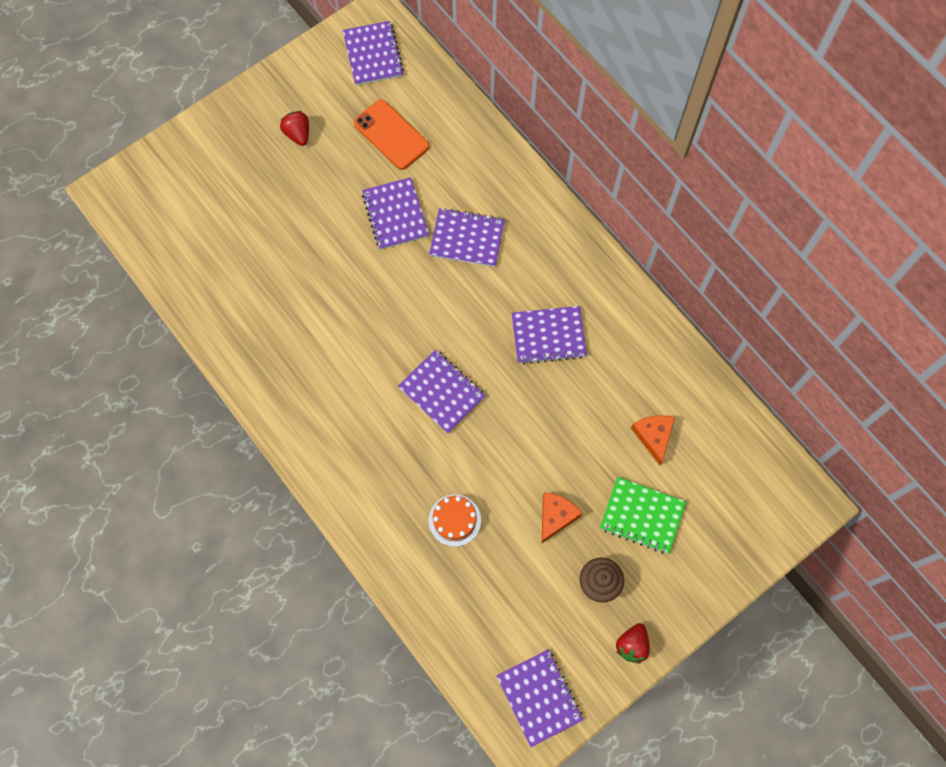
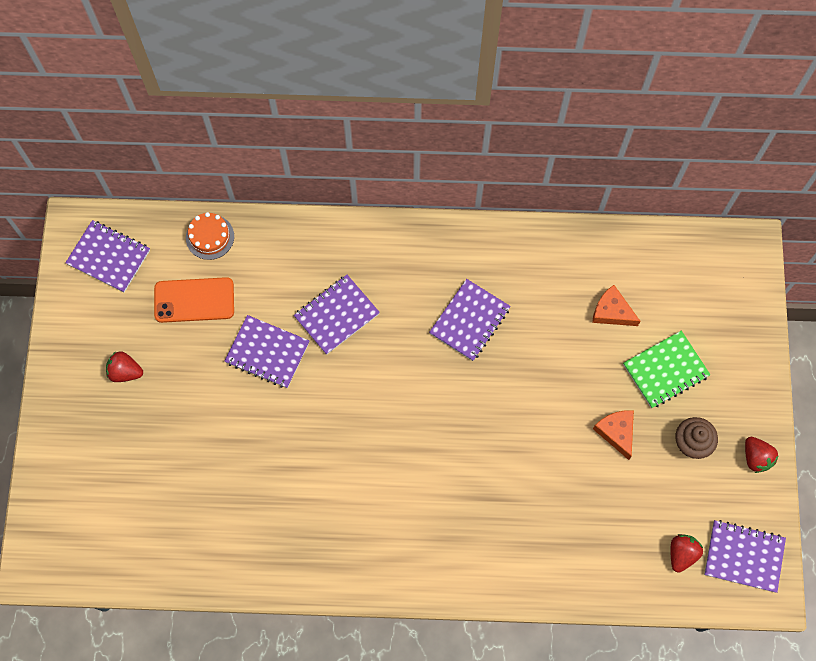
camera: 50 degrees left, 0 degrees up
purple notebook [398,350,486,433] -> none
orange cake [429,495,481,547] -> orange cake moved to [186,212,234,260]
none -> red strawberry [670,534,703,573]

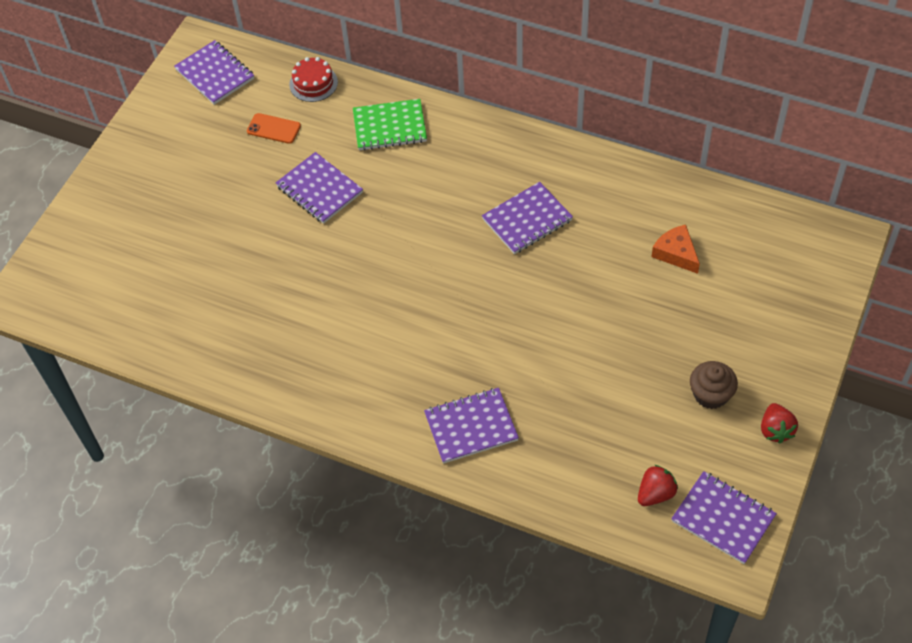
camera: 25 degrees right, 15 degrees down
red strawberry [106,351,143,382] -> none
orange phone [154,277,234,323] -> orange phone [247,113,301,144], size x0.63
orange cake [186,212,234,260] -> red cake [289,57,338,102]
purple notebook [294,275,380,355] -> purple notebook moved to [424,388,519,464]
orange cheese [593,410,634,460] -> none
green notebook [623,331,711,408] -> green notebook moved to [353,99,427,151]

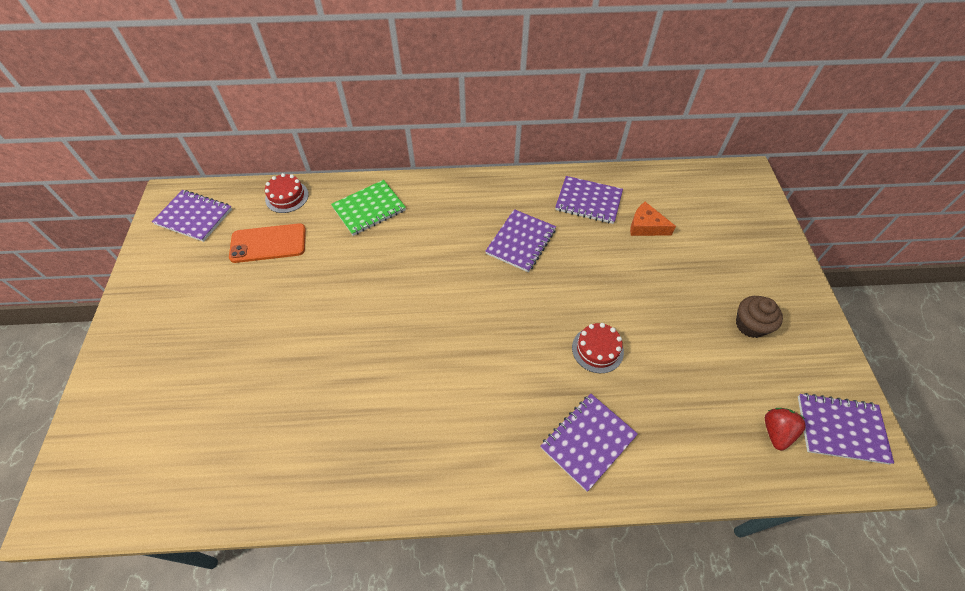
camera: 30 degrees left, 0 degrees up
orange phone [247,113,301,144] -> orange phone [229,223,306,263], size x1.59
purple notebook [276,152,363,224] -> purple notebook moved to [555,176,623,224]
red strawberry [761,403,798,444] -> none
none -> red cake [572,323,624,373]

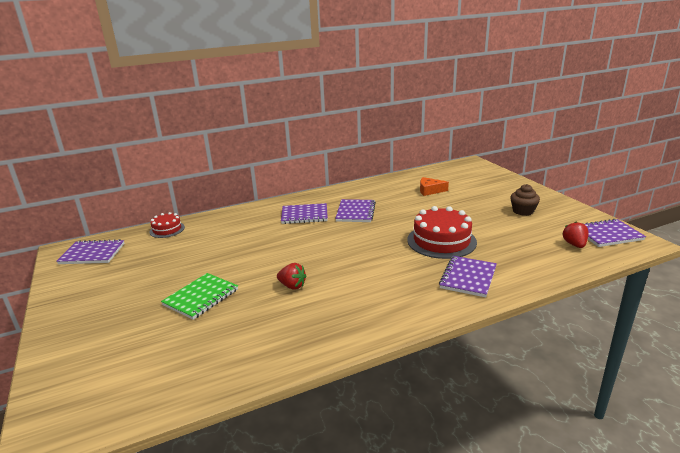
camera: 20 degrees left, 30 degrees down
orange phone [229,223,306,263] -> none
green notebook [331,180,406,236] -> green notebook moved to [161,273,238,320]
purple notebook [555,176,623,224] -> purple notebook moved to [281,203,328,224]
red cake [572,323,624,373] -> red cake [407,206,477,259], size x1.83
none -> red strawberry [277,263,306,290]

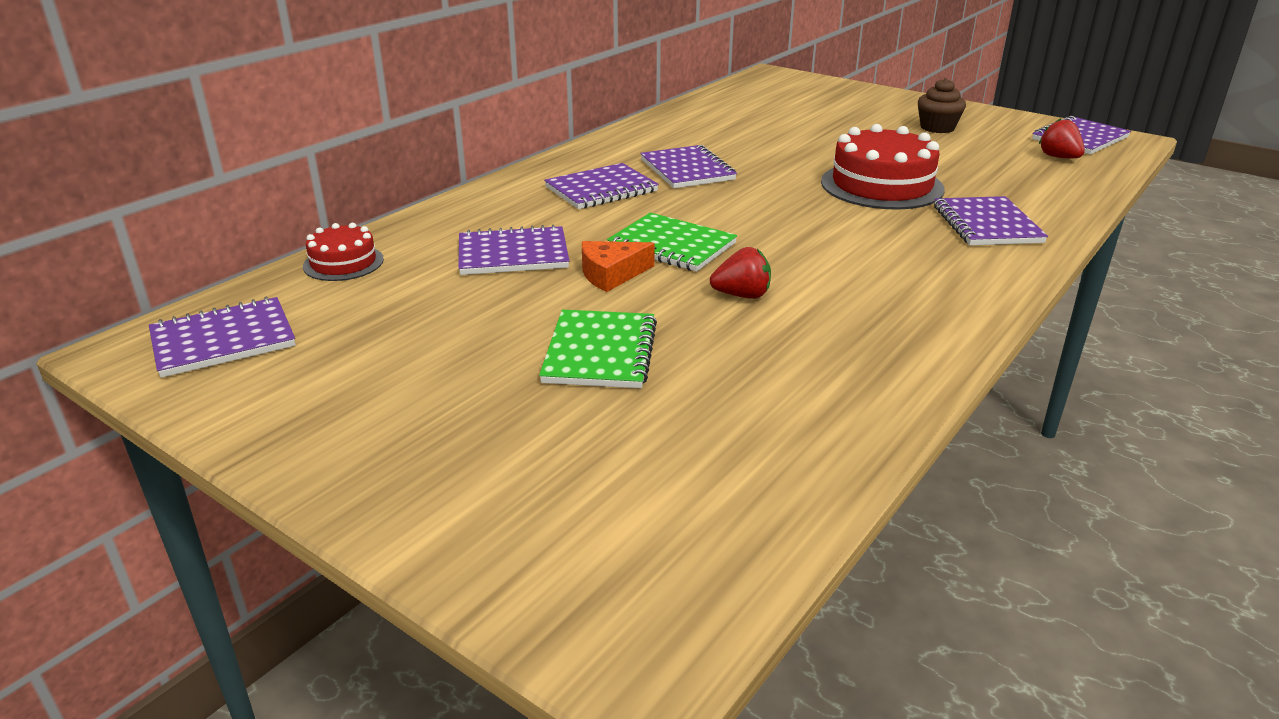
camera: 30 degrees left, 5 degrees up
orange cheese [420,177,449,196] -> orange cheese moved to [582,241,655,292]
none -> purple notebook [458,224,569,275]
none -> green notebook [607,213,737,272]

